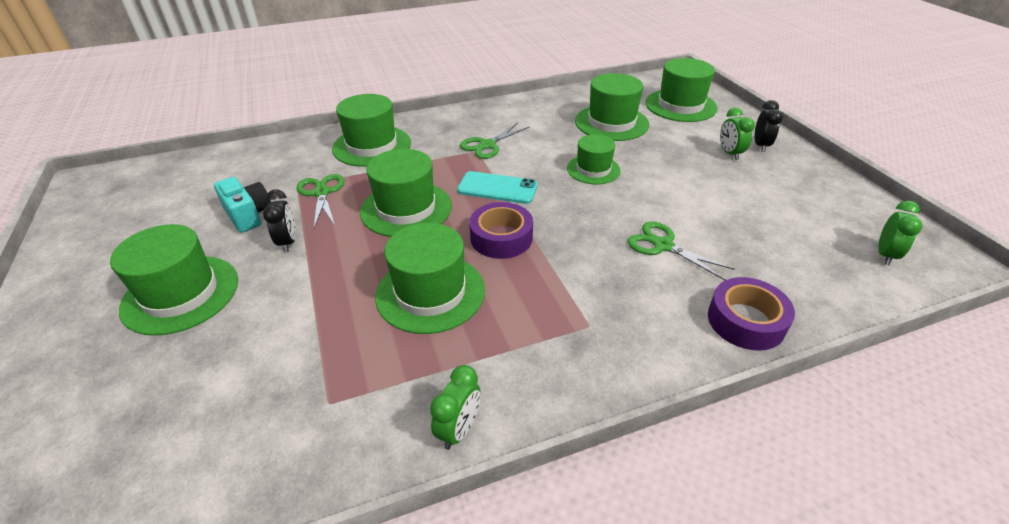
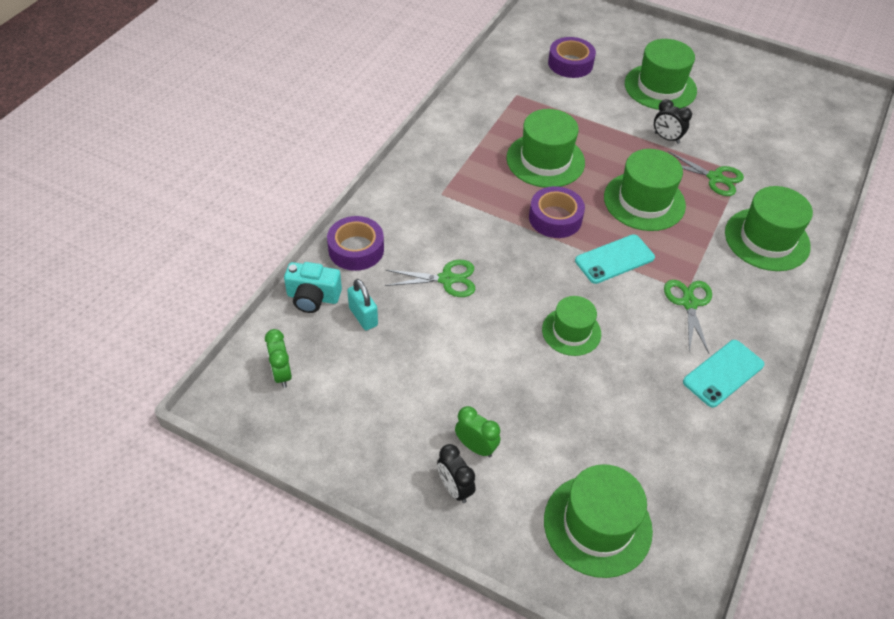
camera: 135 degrees right, 10 degrees up
turquoise camera [214,177,271,233] -> turquoise camera moved to [284,262,342,313]
green clock [430,365,481,450] -> none
green hat [575,73,649,141] -> none
none -> turquoise padlock [347,279,378,330]
none -> purple tape [548,37,596,78]
none -> turquoise phone [683,340,765,408]

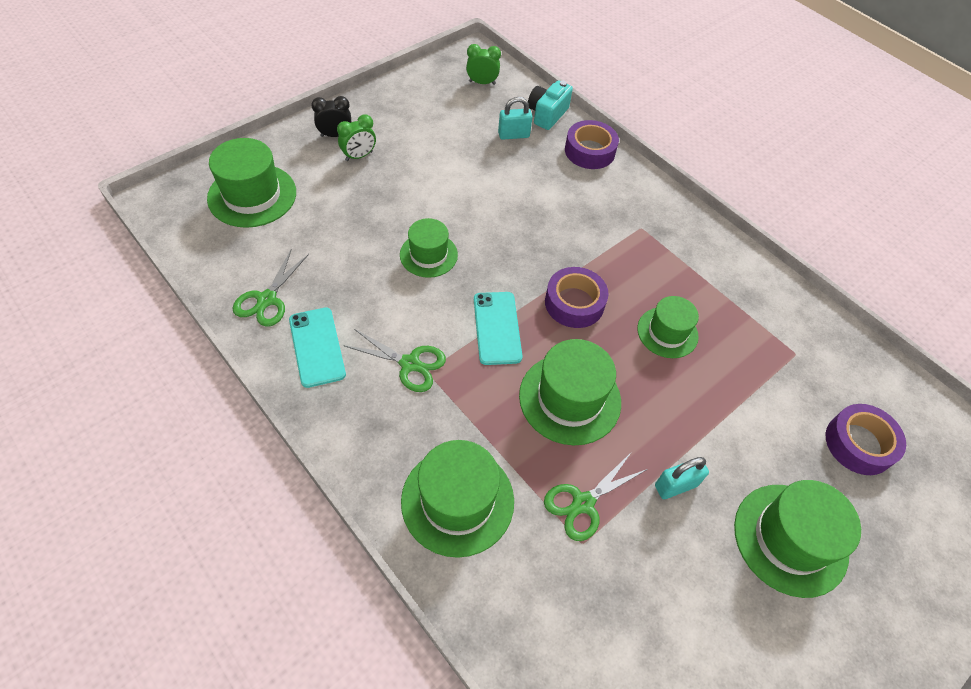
camera: 110 degrees right, 5 degrees up
green scissors [385,260,475,297] -> green scissors moved to [233,249,309,327]
green hat [506,109,585,188] -> green hat [637,296,699,358], size x0.64
black clock [654,99,692,144] -> turquoise padlock [655,457,709,499]

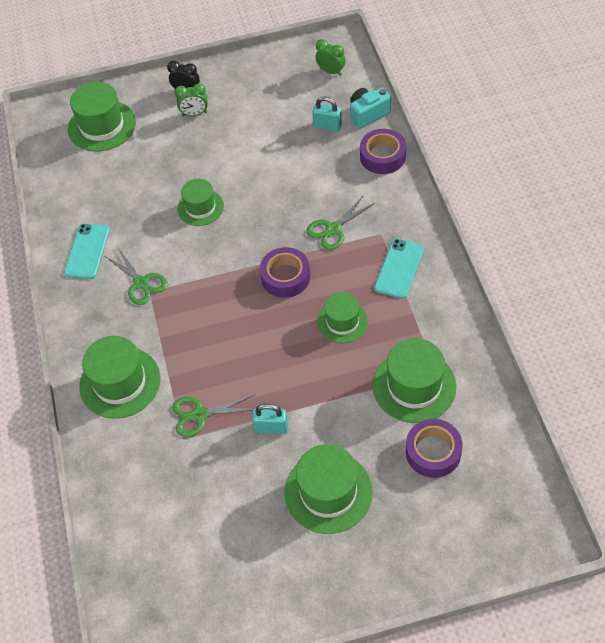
camera: 35 degrees right, 0 degrees up
green scissors [233,249,309,327] -> green scissors moved to [306,195,375,250]
turquoise phone [474,292,522,365] -> turquoise phone moved to [374,238,424,299]
green hat [519,339,621,445] -> green hat moved to [373,338,457,423]

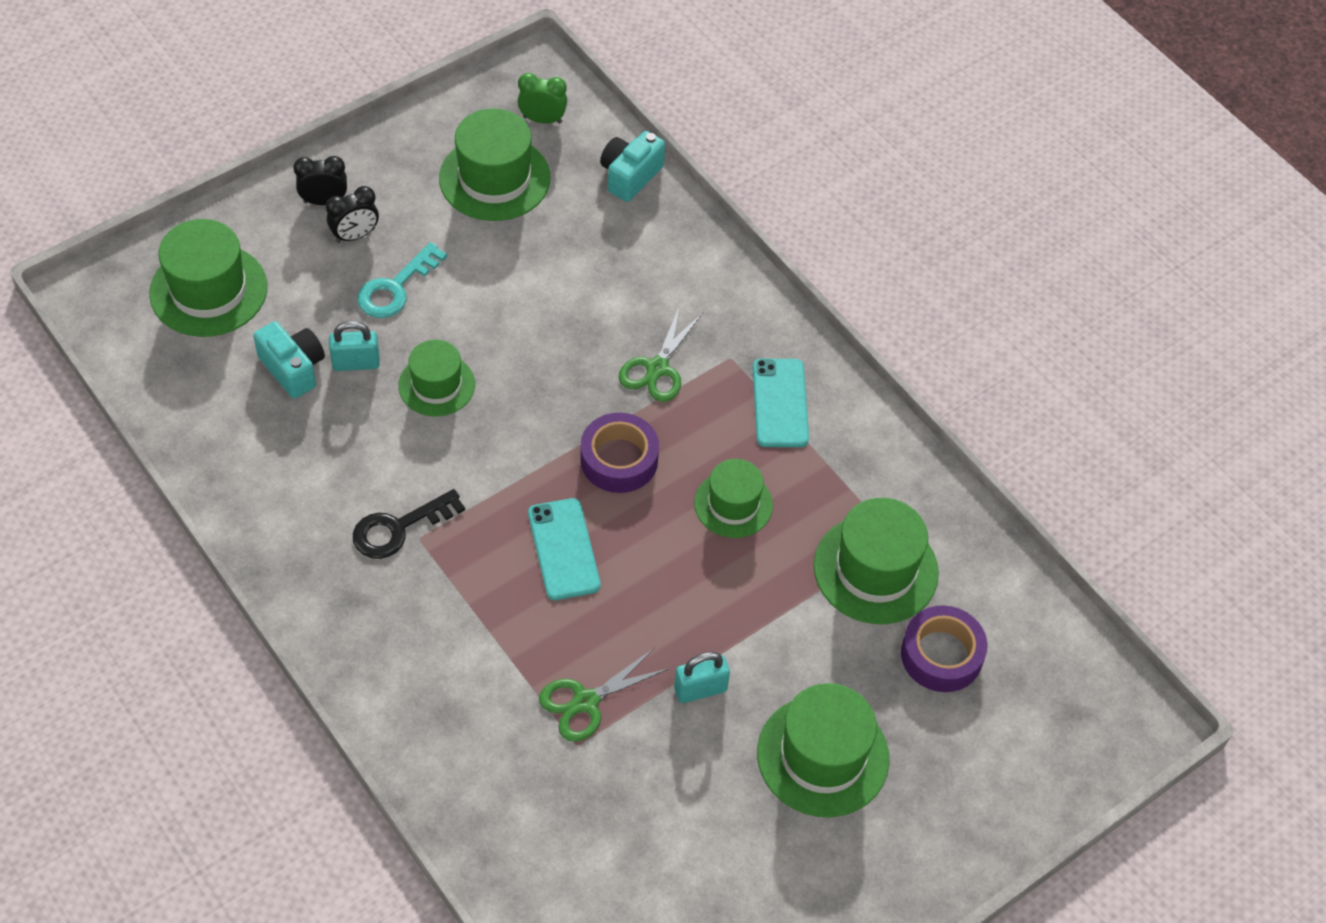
camera: 30 degrees left, 0 degrees up
turquoise phone [64,223,110,279] -> turquoise phone moved to [528,498,601,600]
green hat [79,336,160,419] -> green hat moved to [439,108,551,221]
green scissors [105,248,168,305] -> black key [353,489,465,559]
green clock [174,83,208,116] -> black clock [326,186,379,243]
turquoise padlock [312,96,342,131] -> turquoise padlock moved to [329,321,380,371]
purple tape [360,129,406,174] -> none
none -> turquoise camera [253,321,325,399]
none -> turquoise key [357,242,448,318]

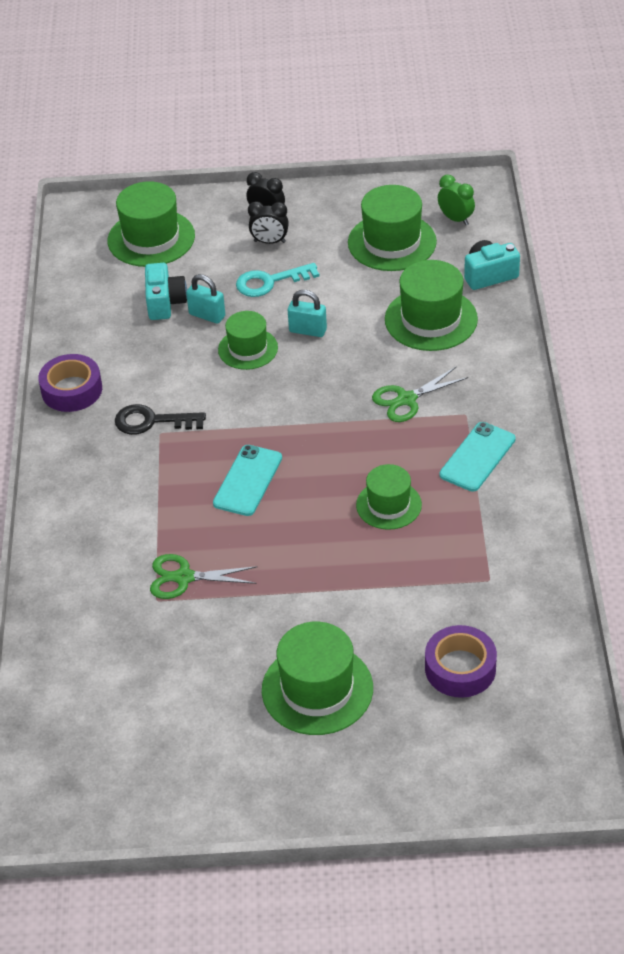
camera: 40 degrees right, 10 degrees down
purple tape [580,413,659,493] -> purple tape moved to [38,354,102,412]
turquoise padlock [674,652,730,703] -> turquoise padlock moved to [288,290,327,337]
green hat [814,498,939,624] -> green hat moved to [385,260,478,351]

